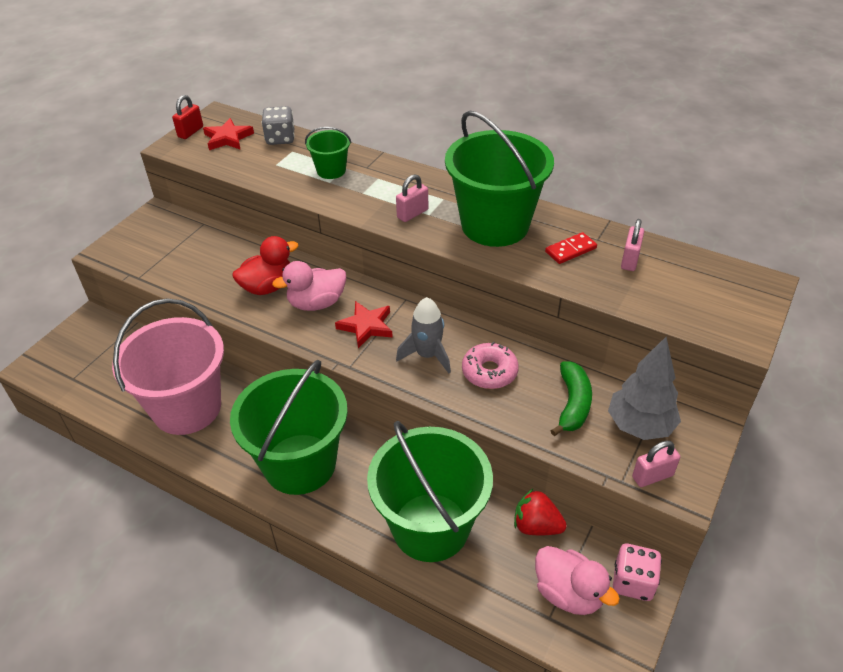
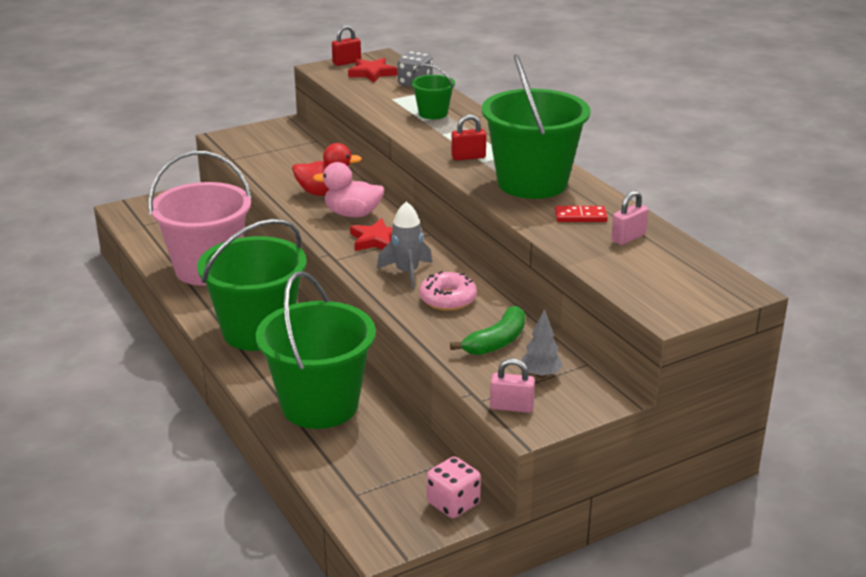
camera: 30 degrees right, 15 degrees down
pink padlock [396,174,428,222] -> red padlock [451,114,486,160]
red strawberry [514,489,567,535] -> none
pink duck [535,546,620,615] -> none
grey tree [608,337,681,440] -> grey tree [521,309,563,378], size x0.58

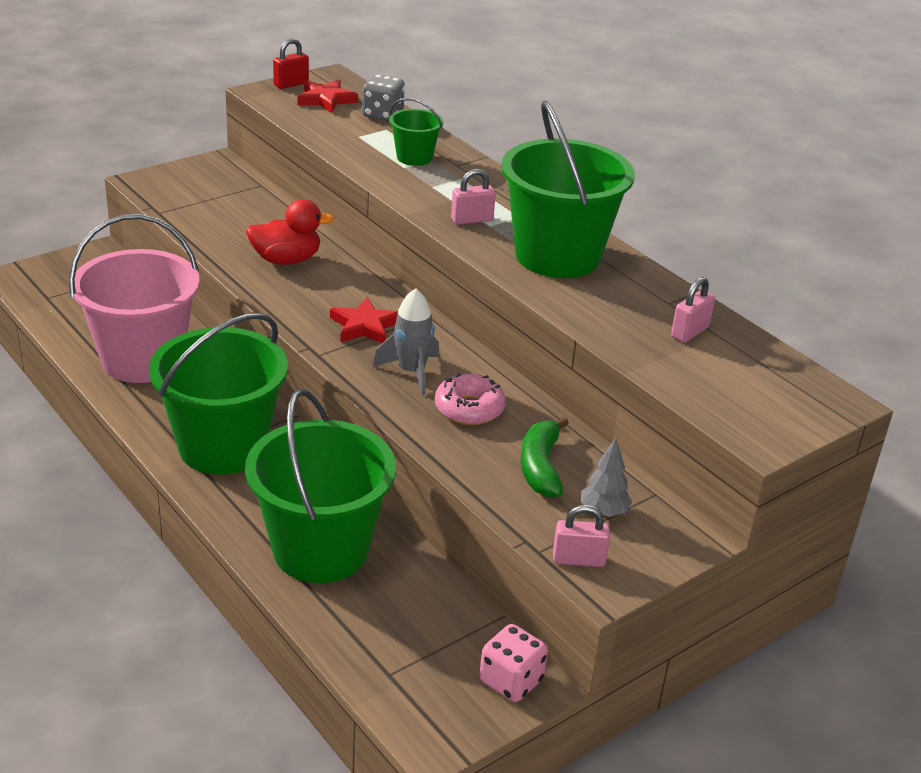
camera: 10 degrees left, 5 degrees up
pink duck [313,162,384,217] -> none
green banana [450,306,525,355] -> green banana turned 150 degrees clockwise [521,417,569,498]
red padlock [451,114,486,160] -> pink padlock [451,169,496,225]
red domino [555,206,608,222] -> none

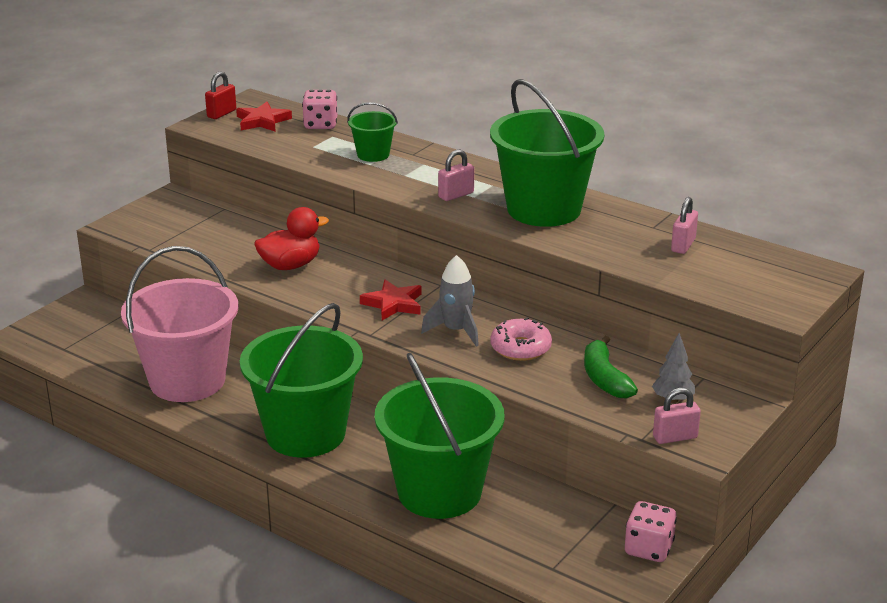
camera: 15 degrees left, 5 degrees down
grey dice [362,75,405,121] -> pink dice [302,90,337,129]

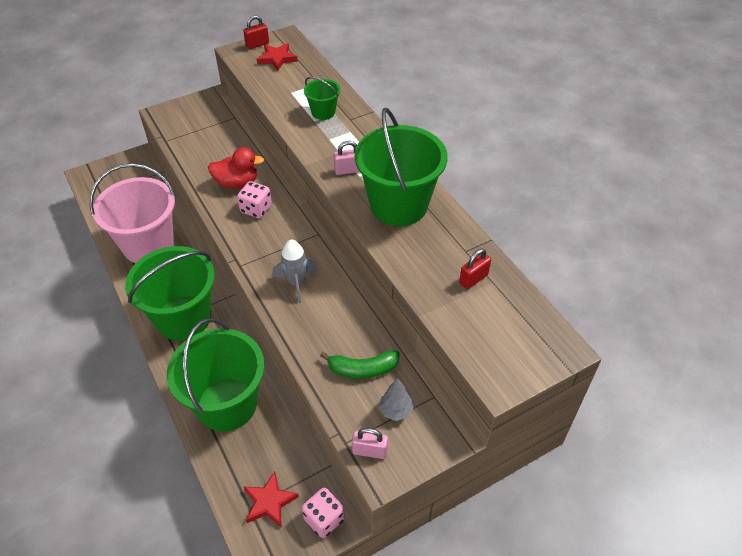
camera: 25 degrees right, 20 degrees up
pink dice [302,90,337,129] -> pink dice moved to [237,181,272,218]
red star [360,279,422,320] -> red star moved to [244,472,299,528]
pink donut [490,317,552,361] -> none
green banana [584,336,638,398] -> green banana turned 105 degrees counterclockwise [320,350,400,379]
pink padlock [671,197,698,254] -> red padlock [459,249,491,289]

